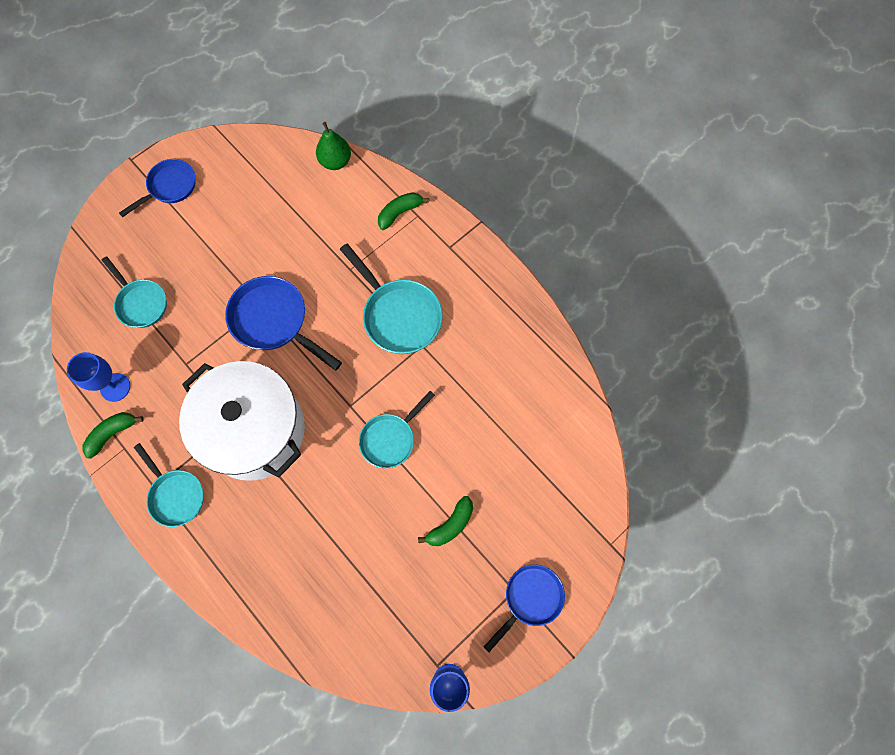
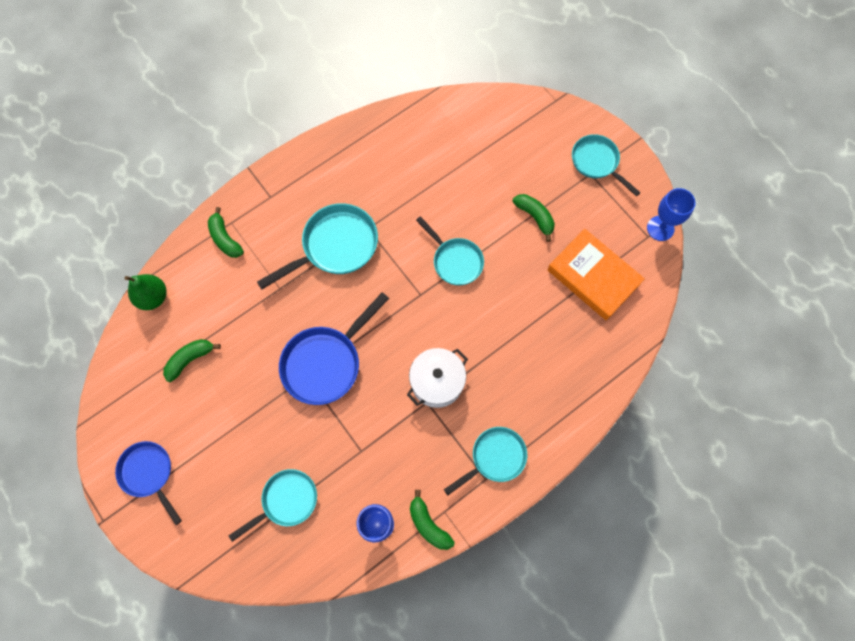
camera: 85 degrees left, 0 degrees up
white pot [179,361,305,481] -> white pot [407,348,468,408], size x0.53
blue pan [484,564,565,652] -> turquoise pan [572,134,641,196]
none -> green banana [163,339,221,382]
none -> orange book [547,229,645,321]

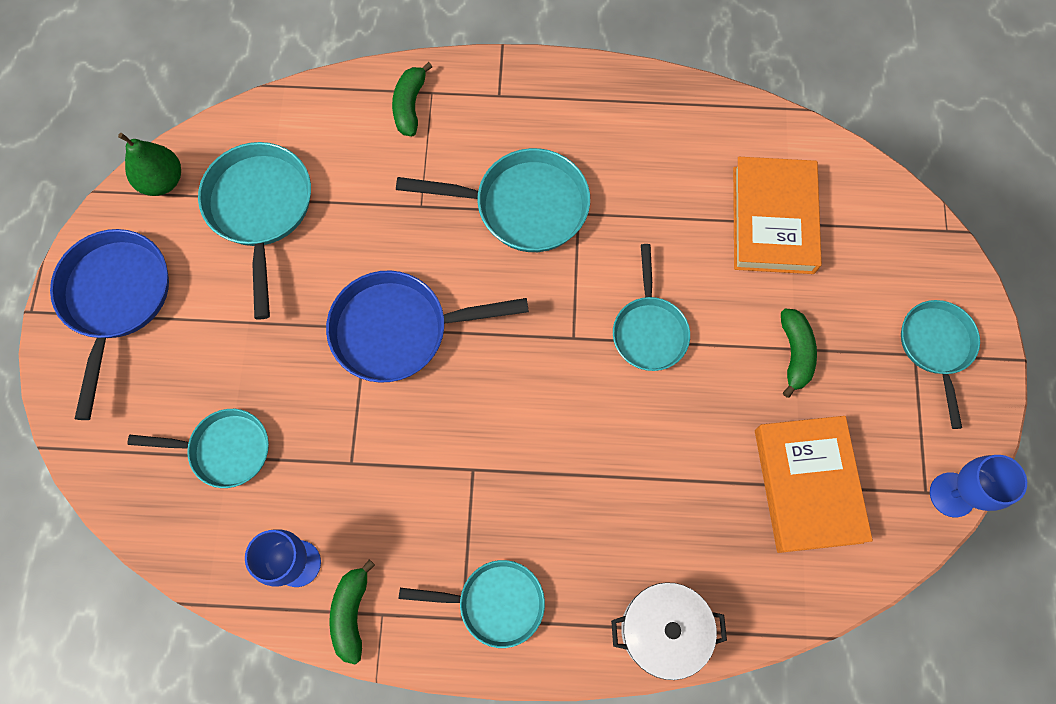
camera: 40 degrees right, 0 degrees up
blue pan [115,441,182,525] -> blue pan [50,229,169,420], size x1.51
green pear [125,274,167,310] -> green pear moved to [118,133,181,196]
green banana [163,339,221,382] -> turquoise pan [198,142,311,319]
white pot [407,348,468,408] -> white pot moved to [611,582,727,680]
none -> orange book [733,157,822,274]

